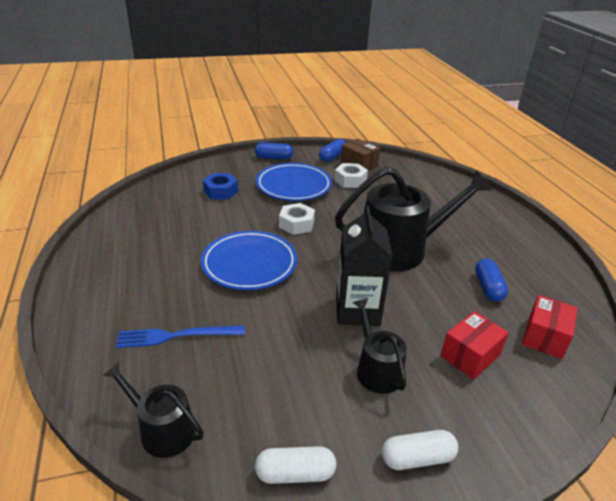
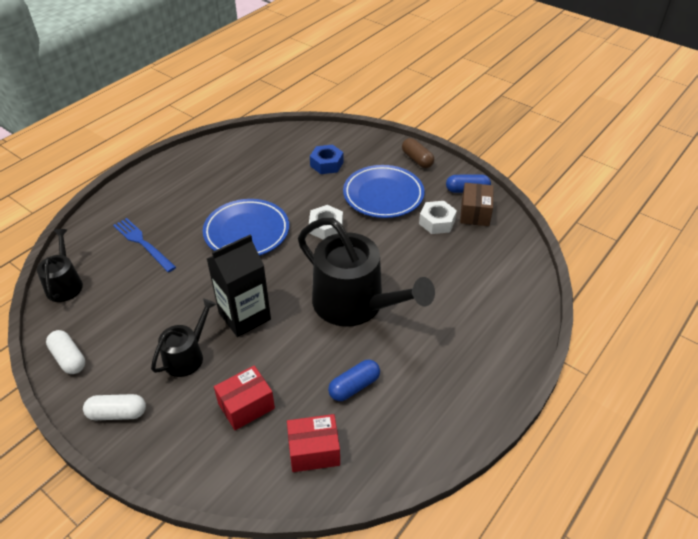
camera: 55 degrees right, 10 degrees up
blue capsule [255,143,293,160] -> brown capsule [402,138,434,168]
white capsule [381,430,458,470] -> white capsule turned 45 degrees counterclockwise [83,394,146,420]
red box [440,311,509,379] -> red box turned 45 degrees counterclockwise [214,366,275,430]

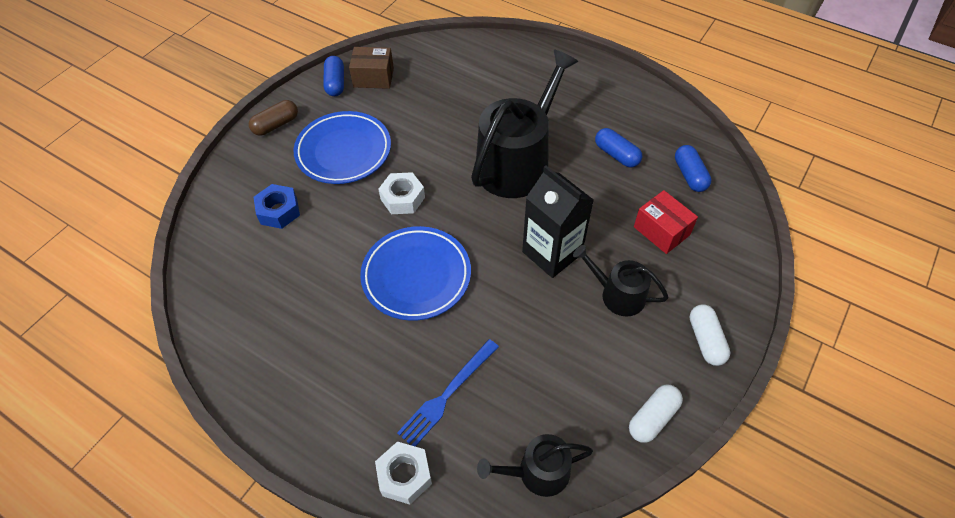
camera: 95 degrees left, 10 degrees up
red box [287,414,340,472] -> blue capsule [675,145,711,192]
white nut [419,201,457,234] -> white nut moved to [375,441,432,505]

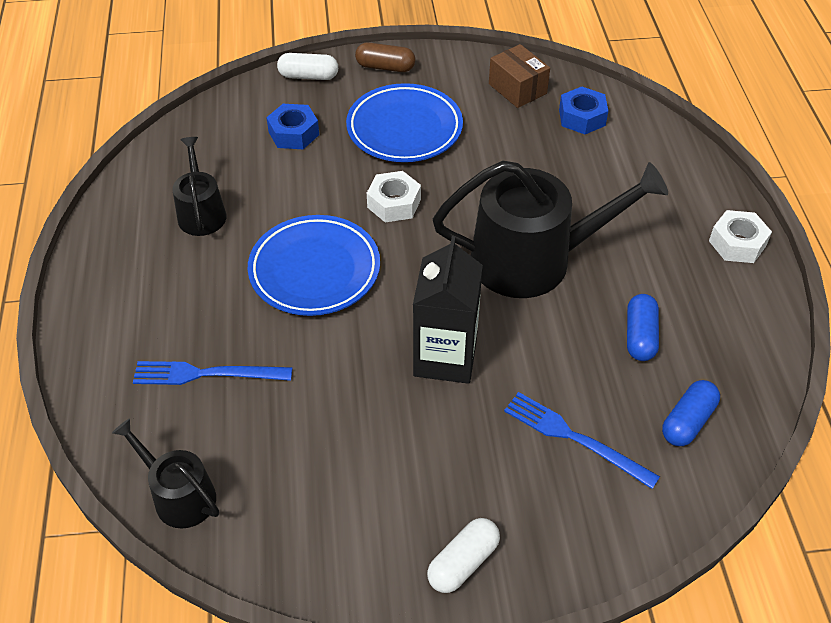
camera: 50 degrees right, 5 degrees down
blue capsule [323,56,344,96] -> none
white nut [375,441,432,505] -> white nut moved to [709,210,772,263]
black watering can [573,245,668,316] -> black watering can moved to [172,137,227,236]
white capsule [629,385,683,443] -> white capsule moved to [277,53,338,80]
red box [634,190,698,254] -> blue fork [504,392,660,489]
none -> blue nut [559,86,608,134]

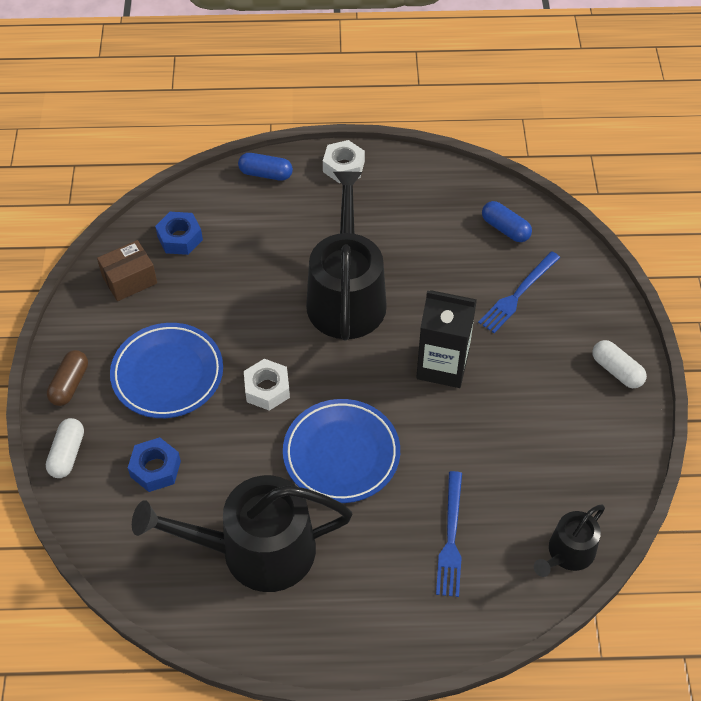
camera: 85 degrees left, 5 degrees up
black watering can [172,137,227,236] -> black watering can [132,475,352,592], size x1.93
blue capsule [627,294,659,361] -> blue capsule moved to [238,153,293,181]

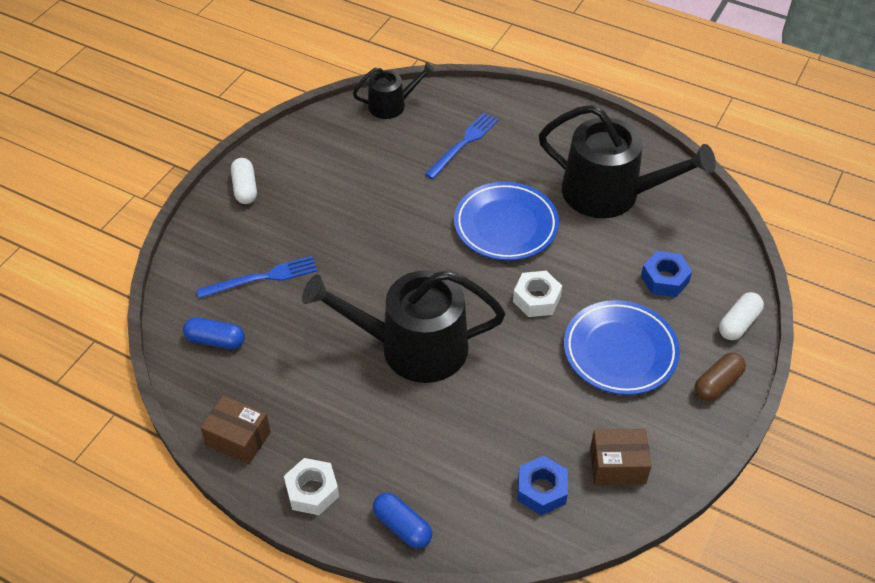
camera: 150 degrees left, 5 degrees down
black watering can [306,172,387,340] -> black watering can turned 60 degrees clockwise [302,270,505,383]
black carton [416,290,477,388] -> none
blue capsule [482,201,532,242] -> blue capsule turned 60 degrees counterclockwise [183,317,245,349]
none -> brown box [200,395,271,465]

